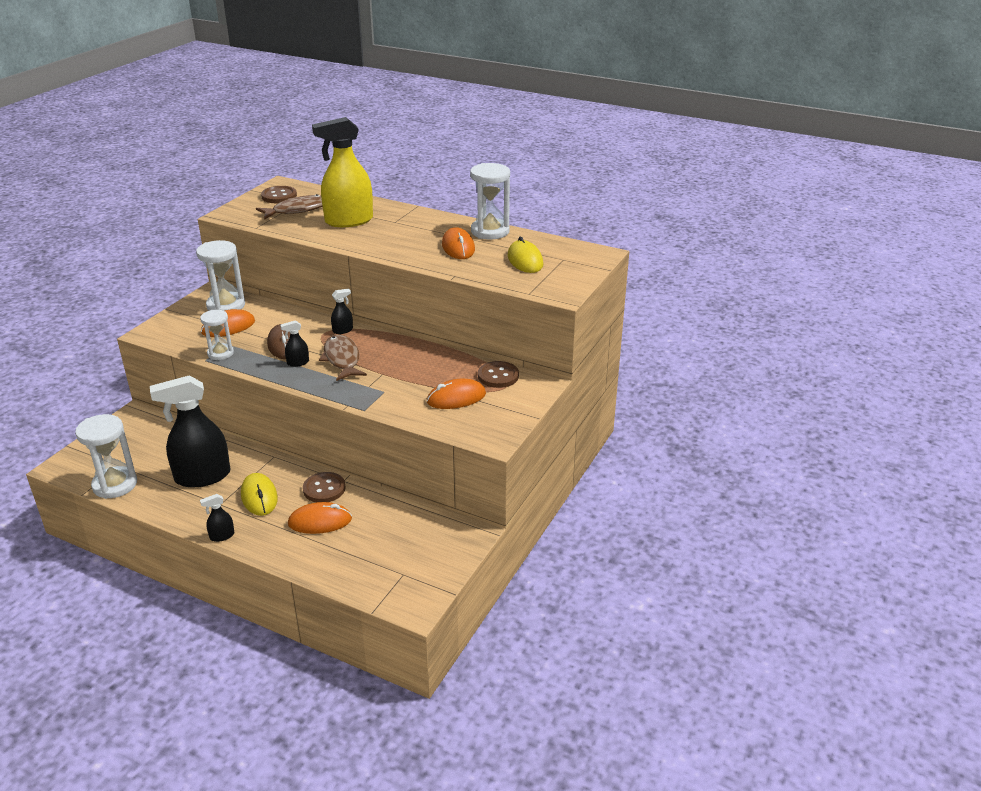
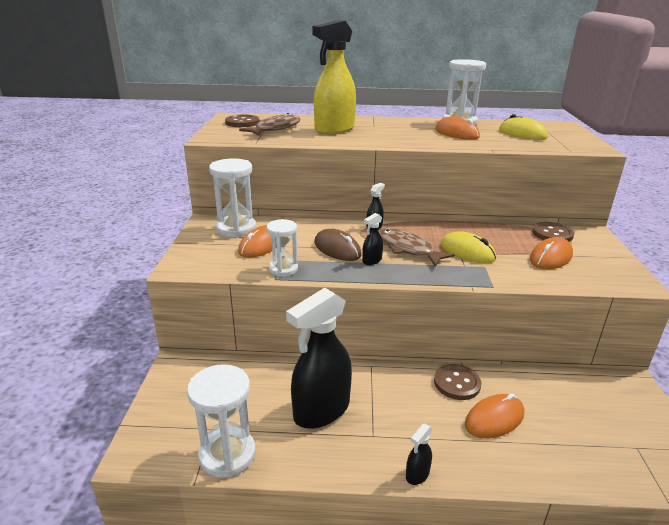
camera: 25 degrees left, 5 degrees down
yellow mouse [241,473,278,516] -> yellow mouse moved to [441,231,497,263]

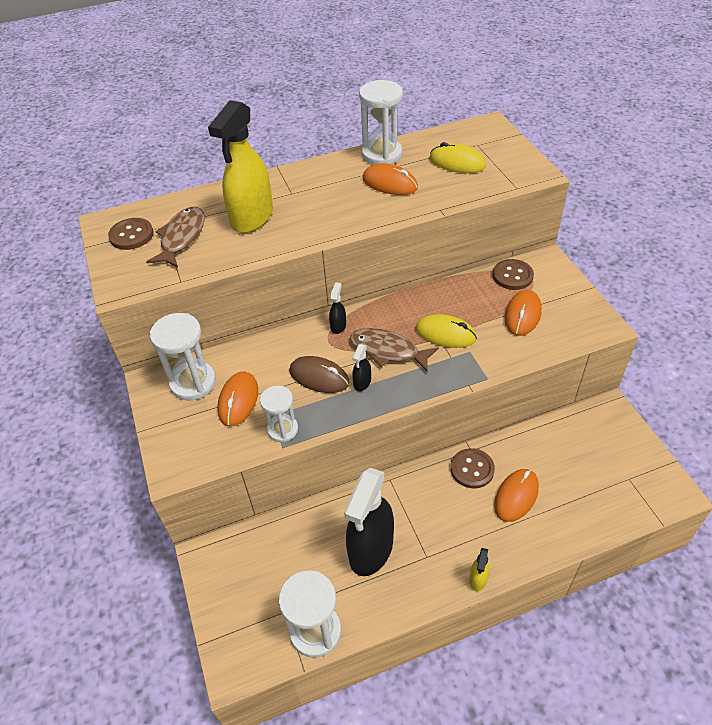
camera: 20 degrees left, 20 degrees up
black spray bottle [406,423,432,485] -> yellow spray bottle [469,548,489,591]

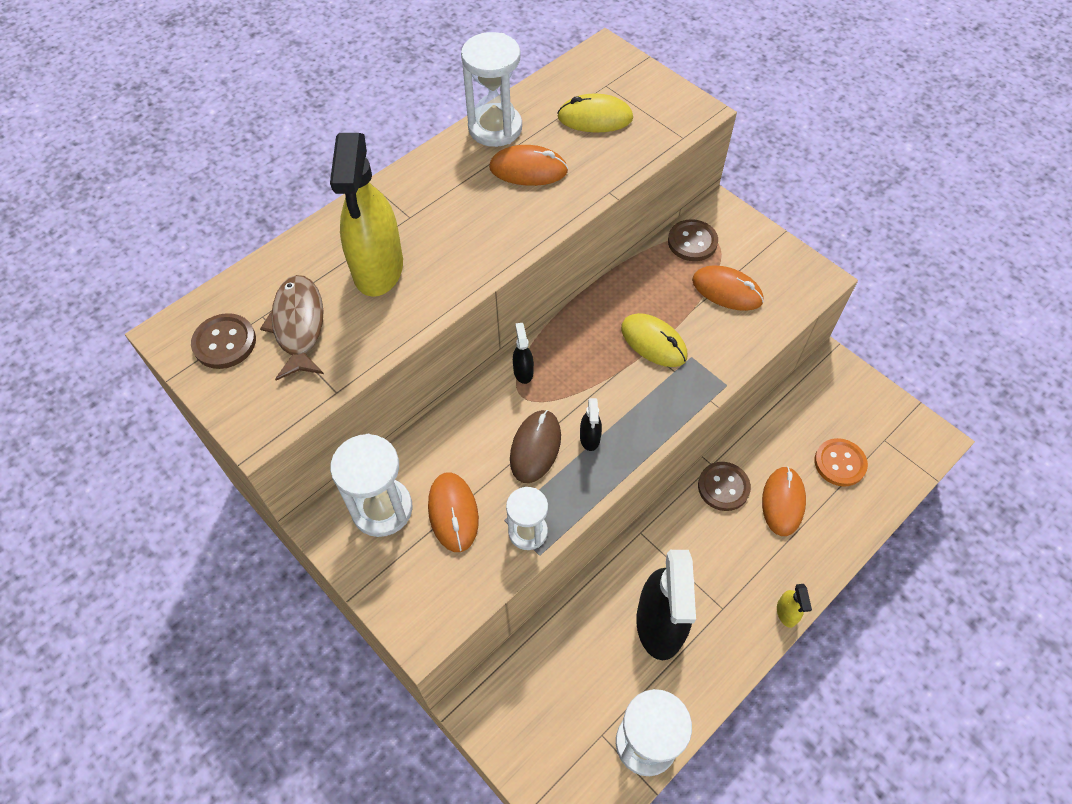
camera: 25 degrees left, 10 degrees up
brown mouse [289,356,350,393] -> brown mouse turned 75 degrees counterclockwise [510,410,561,483]
brown fish [350,328,439,373] -> none
yellow mouse [416,314,477,348] -> yellow mouse turned 45 degrees clockwise [621,313,687,367]
orange mouse [505,290,542,336] -> orange mouse turned 60 degrees counterclockwise [692,265,764,311]
none -> orange button [815,438,868,487]

